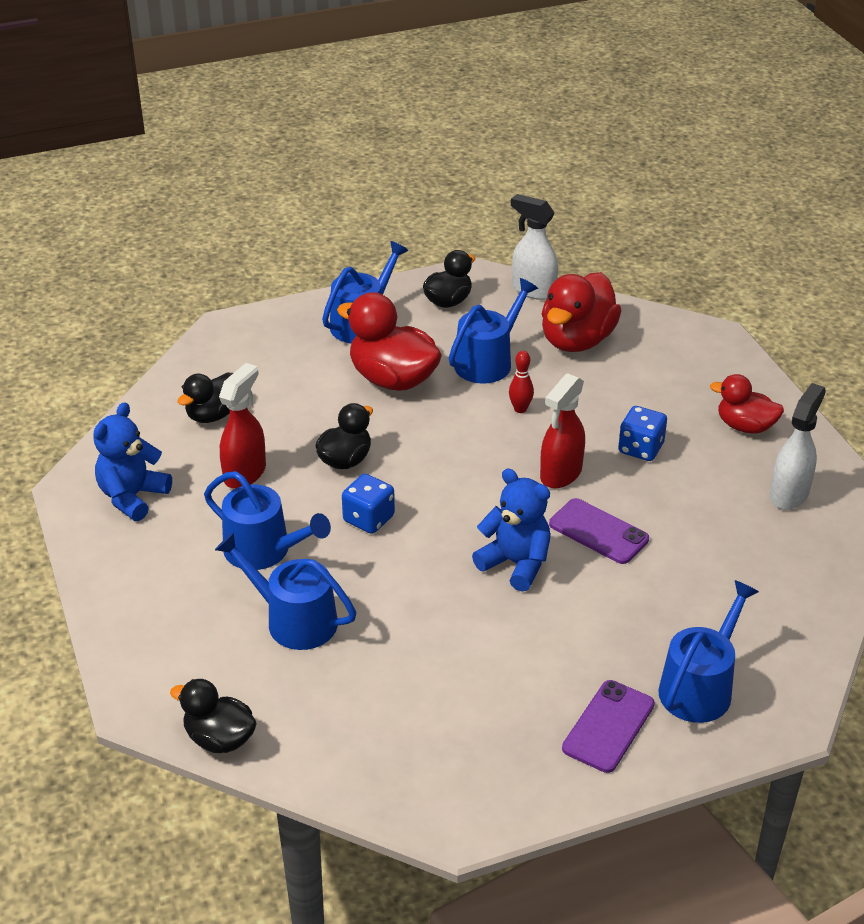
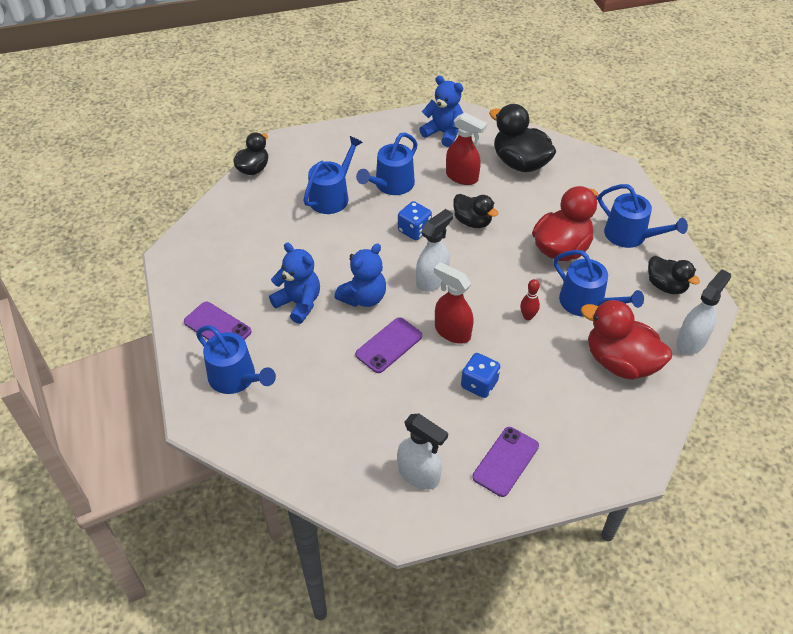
camera: 95 degrees right, 10 degrees up
black duck [178,373,233,423] -> black duck [489,104,556,172], size x1.64
red duck [710,374,784,433] -> purple phone [472,427,539,497]
none -> blue teddy bear [269,243,320,324]
none -> white spray bottle [416,209,453,292]

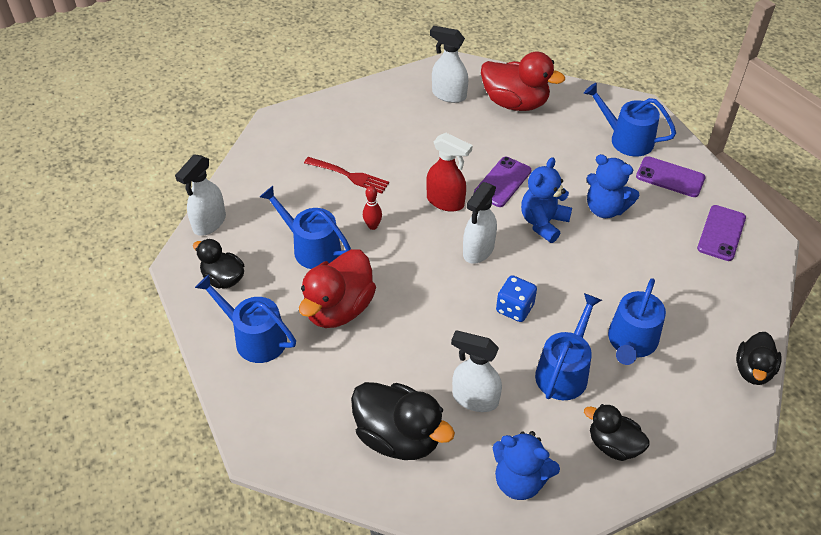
camera: 170 degrees right, 0 degrees up
red spray bottle [446,112,487,185] -> white spray bottle [451,331,502,412]
black duck [453,194,498,228] -> black duck moved to [584,404,650,461]
blue dice [461,353,500,398] -> none
purple phone [472,427,539,497] -> purple phone moved to [697,205,746,261]
red duck [581,300,672,380] -> red duck moved to [481,52,565,111]
none -> red fork [304,157,389,194]

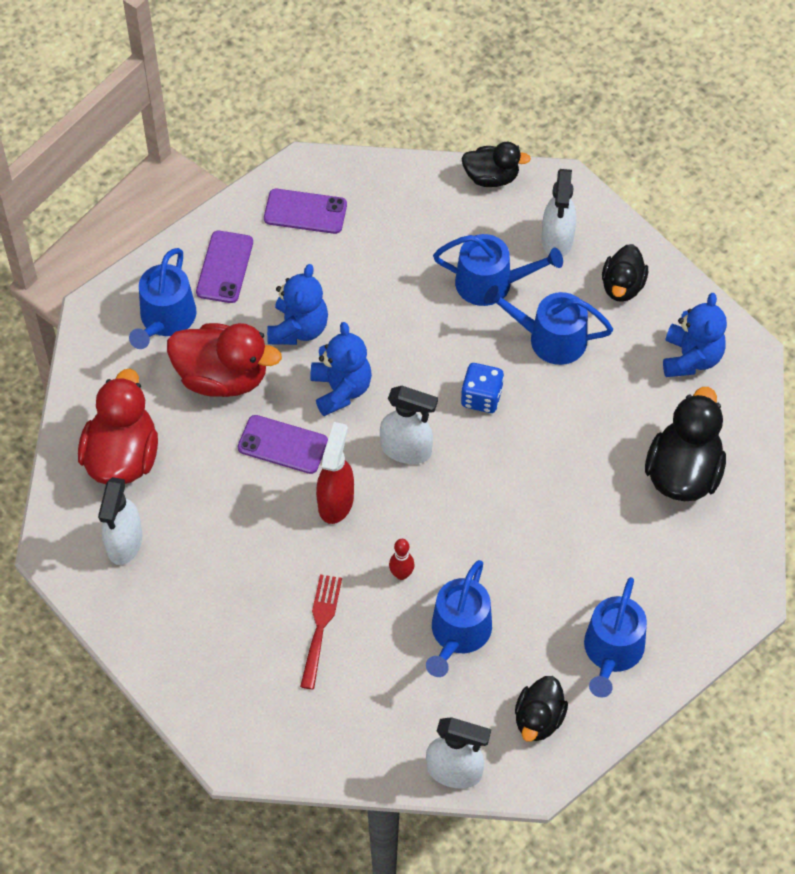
camera: 105 degrees left, 10 degrees up
red duck [299,249,376,328] -> red duck moved to [167,323,282,397]
white spray bottle [451,331,502,412] -> white spray bottle moved to [542,169,576,257]
blue teddy bear [521,157,572,243] -> blue teddy bear turned 120 degrees counterclockwise [311,322,372,416]

